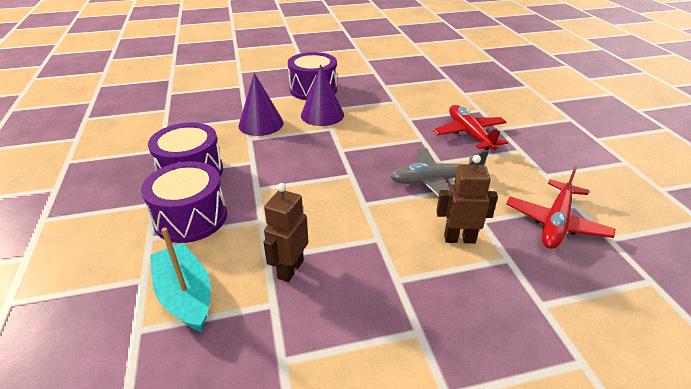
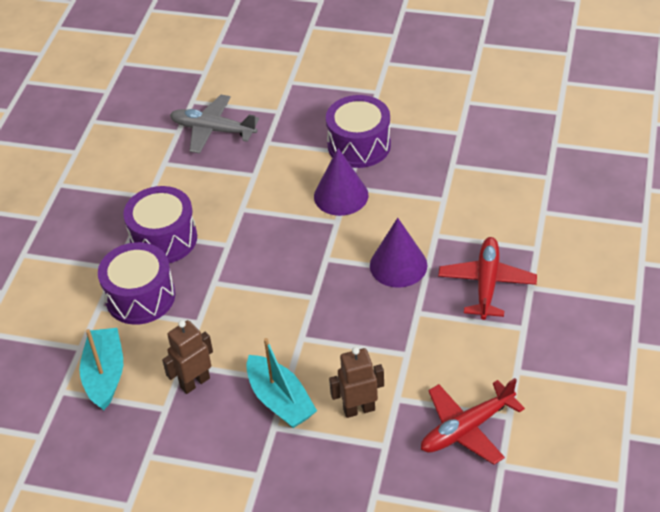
camera: 30 degrees right, 10 degrees up
purple cone [238,73,284,136] -> purple cone moved to [370,218,427,288]
grey plane [390,148,489,198] -> grey plane moved to [170,95,259,154]
brown robot [436,155,498,244] -> brown robot turned 45 degrees counterclockwise [329,347,384,418]
none -> turquoise boat [246,338,317,428]

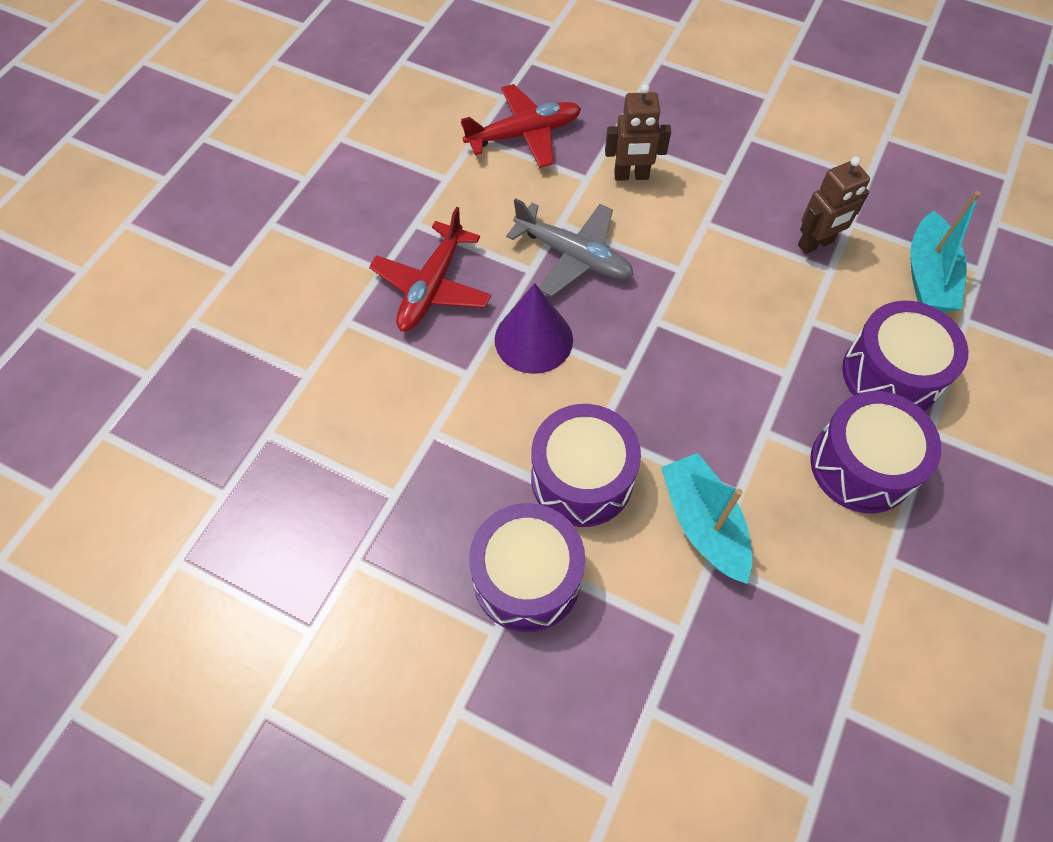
camera: 170 degrees left, 15 degrees up
grey plane [170,95,259,154] -> grey plane moved to [506,198,633,297]
turquoise boat [246,338,317,428] -> turquoise boat moved to [661,453,752,584]
purple cone [314,148,368,216] -> purple drum [531,404,641,527]

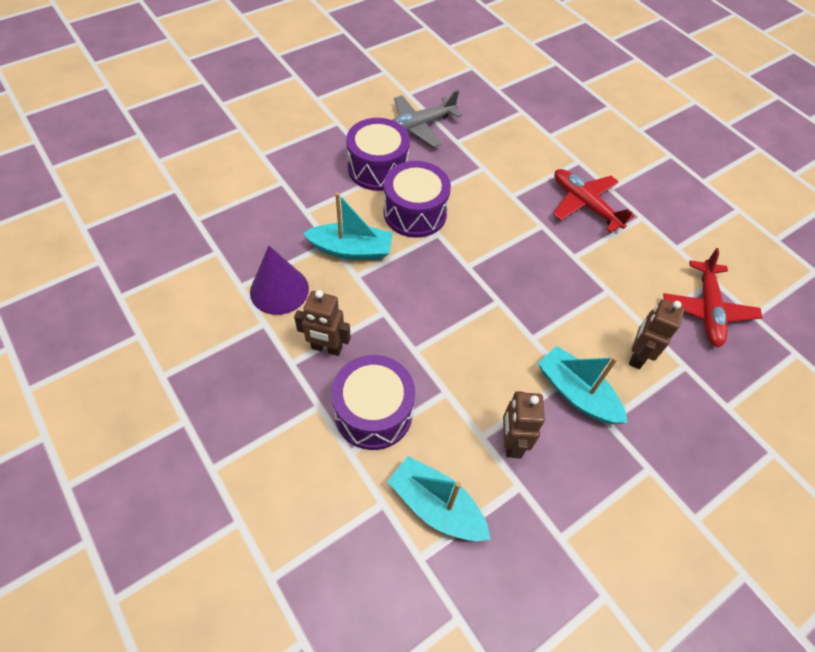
camera: 115 degrees right, 5 degrees down
purple cone [495,283,573,374] -> purple cone moved to [250,246,309,315]
grey plane [506,198,633,297] -> grey plane moved to [392,90,462,147]
purple drum [810,391,941,513] -> brown robot [294,290,351,356]
none -> turquoise boat [538,346,628,424]

